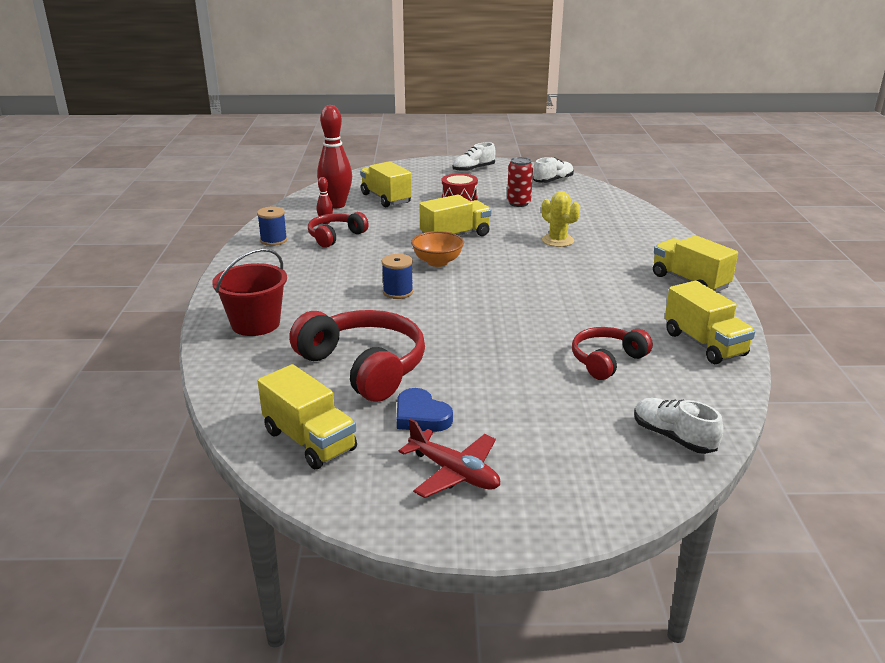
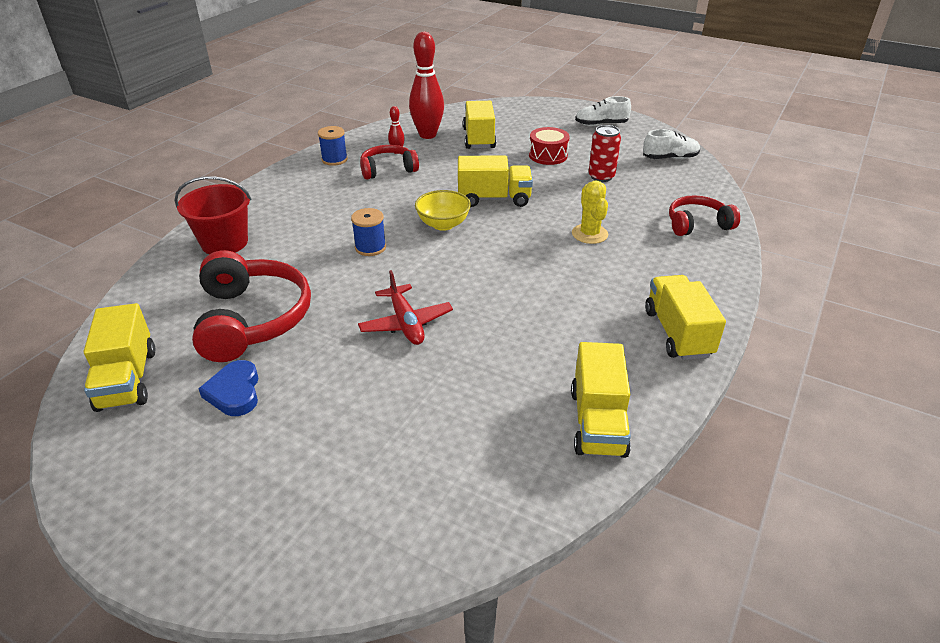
camera: 30 degrees right, 10 degrees up
red plane [399,418,500,498] -> red plane moved to [358,270,453,345]
orange bowl [411,231,464,267] -> yellow bowl [415,190,471,231]
red headphones [572,327,653,380] -> red headphones moved to [669,195,740,236]
white shoe [634,398,724,454] -> none

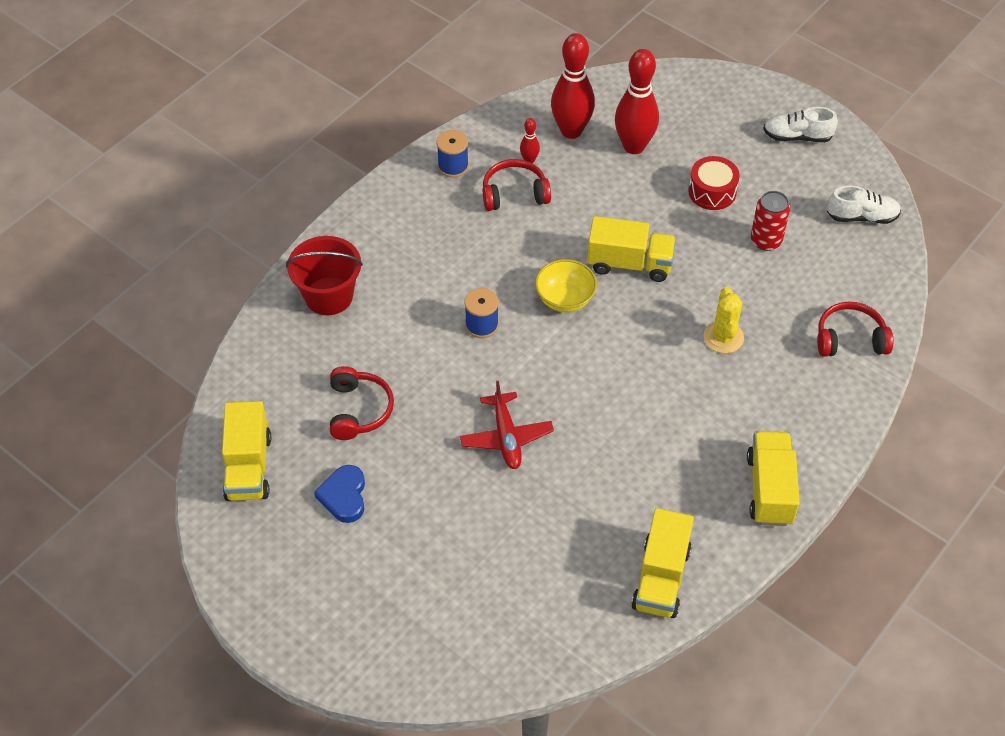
camera: 10 degrees right, 15 degrees up
red headphones [192,250,311,362] -> red headphones [330,366,394,440], size x0.60
yellow truck [463,101,496,149] -> red bowling pin [615,49,659,154]

